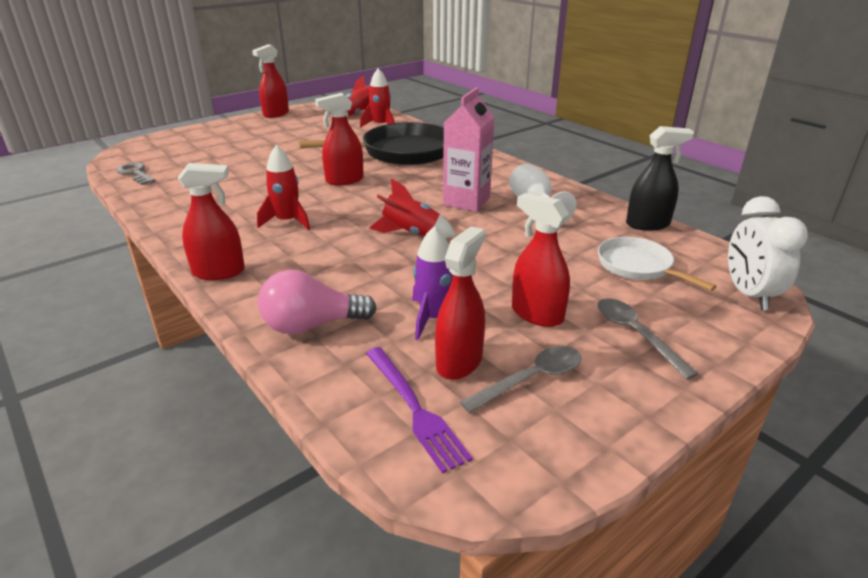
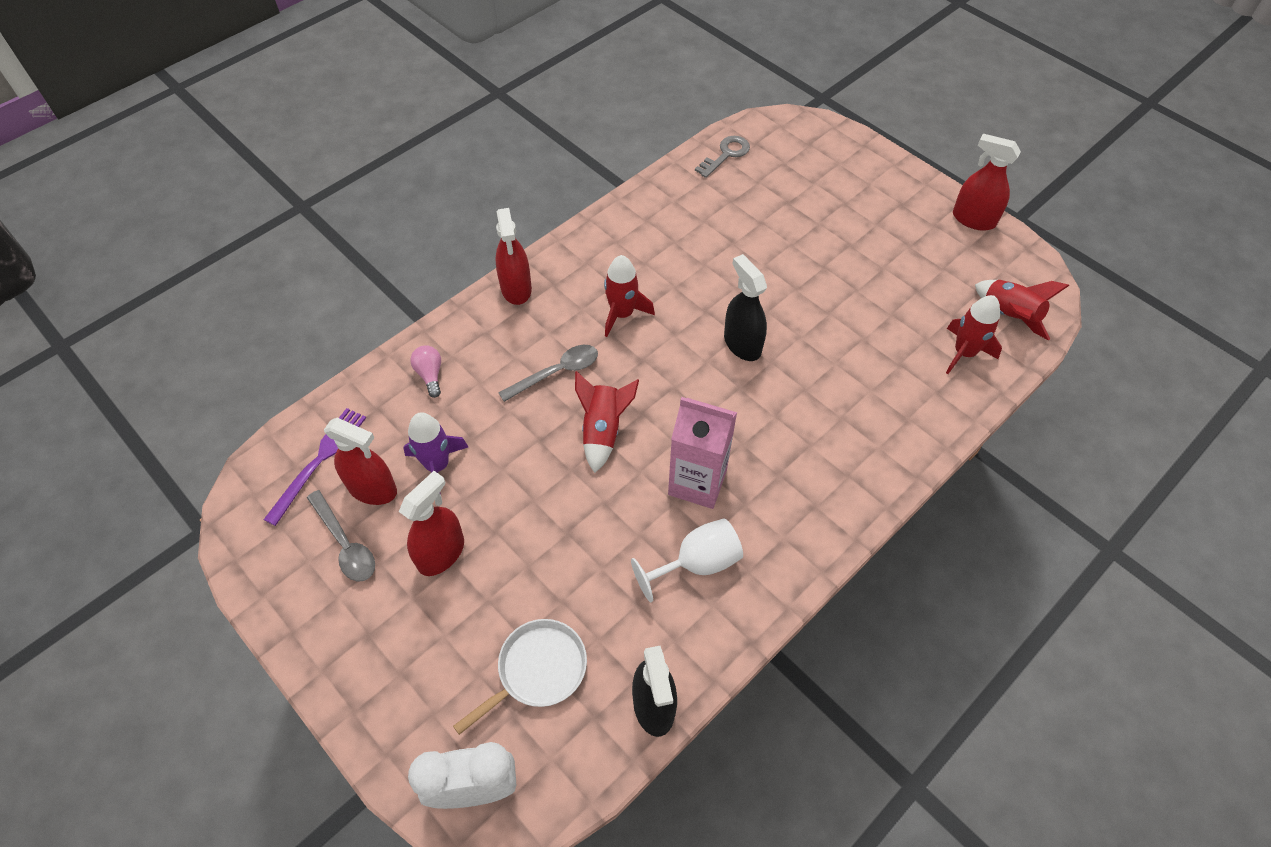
camera: 85 degrees right, 25 degrees up
pink light bulb [258,270,377,334] -> pink light bulb [410,345,441,398], size x0.56
black pan [298,122,444,165] -> none
red spray bottle [315,93,364,185] -> black spray bottle [724,254,767,361]
purple fork [366,347,473,474] -> purple fork turned 150 degrees clockwise [263,408,366,526]
grey spoon [598,298,698,380] -> grey spoon moved to [498,345,598,402]

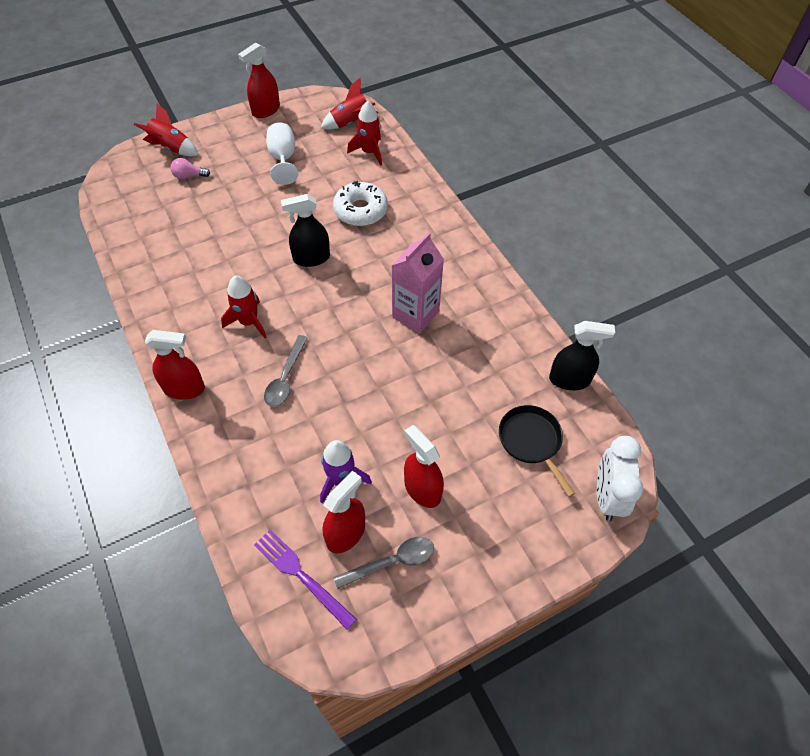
camera: 75 degrees left, 0 degrees up
pink light bulb [410,345,441,398] -> pink light bulb moved to [171,158,210,179]
white pan [453,619,587,735] -> black pan [499,405,575,497]
grey spoon [498,345,598,402] -> grey spoon turned 150 degrees counterclockwise [264,335,308,407]
red rocket [575,371,639,473] -> red rocket moved to [134,104,199,156]
white goblet [631,518,743,602] -> white goblet moved to [266,122,299,185]
grey key [695,136,750,178] -> none
none -> white donut [333,181,388,226]

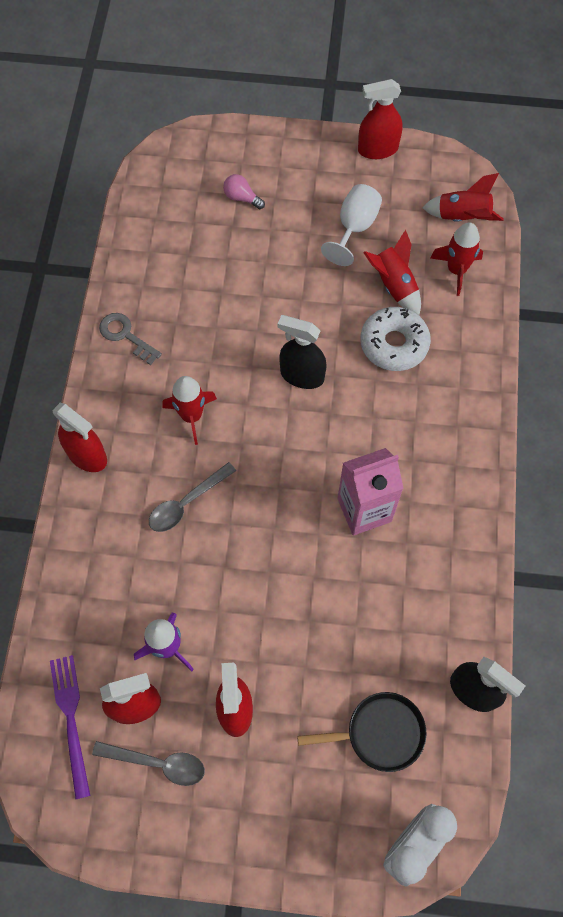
camera: 35 degrees right, 10 degrees up
red rocket [134,104,199,156] -> red rocket moved to [363,230,421,315]
black pan [499,405,575,497] -> black pan turned 75 degrees clockwise [297,692,427,772]
none -> grey key [99,313,162,365]

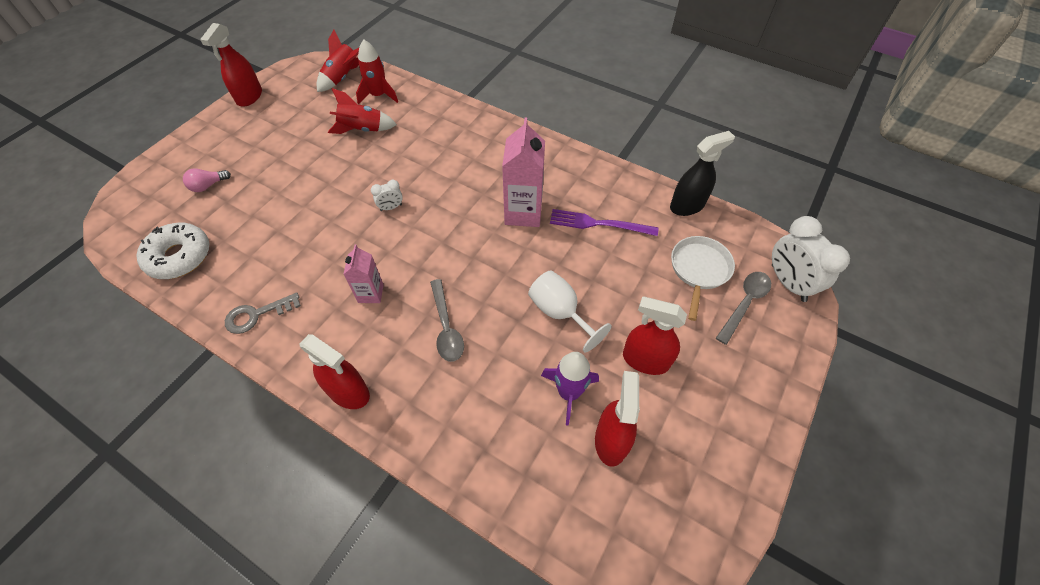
camera: 65 degrees left, 10 degrees down
purple fork [50,655,90,799] -> purple fork moved to [550,209,658,236]
red spray bottle [52,403,107,472] -> red spray bottle turned 60 degrees clockwise [300,334,370,409]
grey spoon [92,741,205,786] -> grey spoon moved to [716,272,771,345]
red rocket [162,376,217,445] -> pink carton [343,244,384,303]
black spray bottle [278,315,327,389] -> white clock [371,180,403,211]
black pan [297,692,427,772] -> white pan [671,236,735,321]
white goblet [321,184,382,266] -> white goblet moved to [528,271,612,352]
white donut [360,307,431,371] -> white donut moved to [136,223,209,279]

